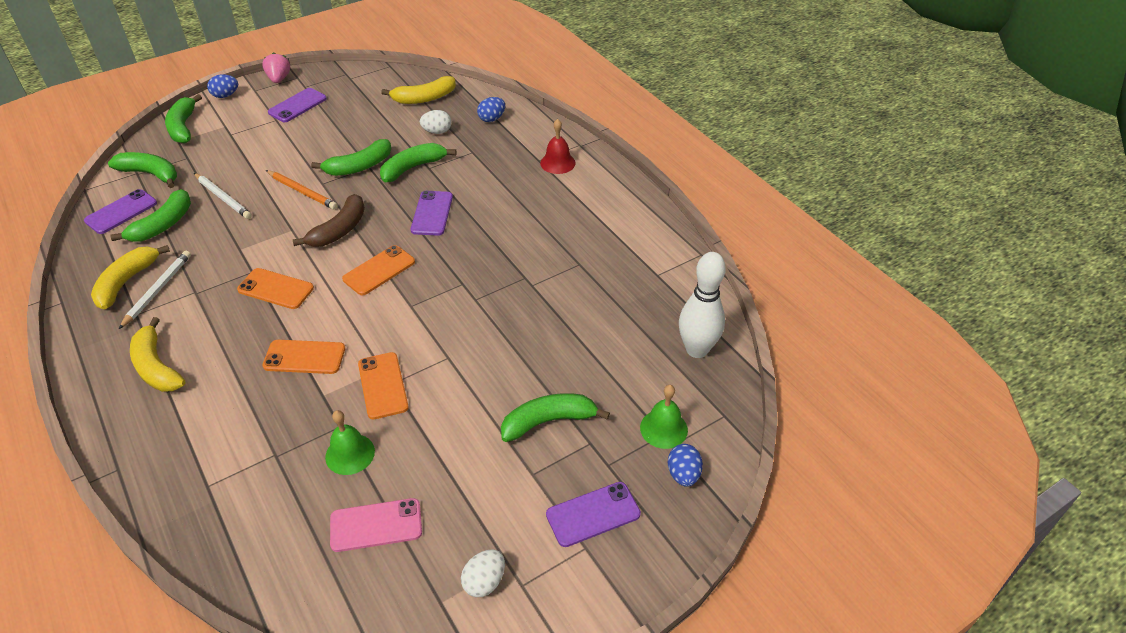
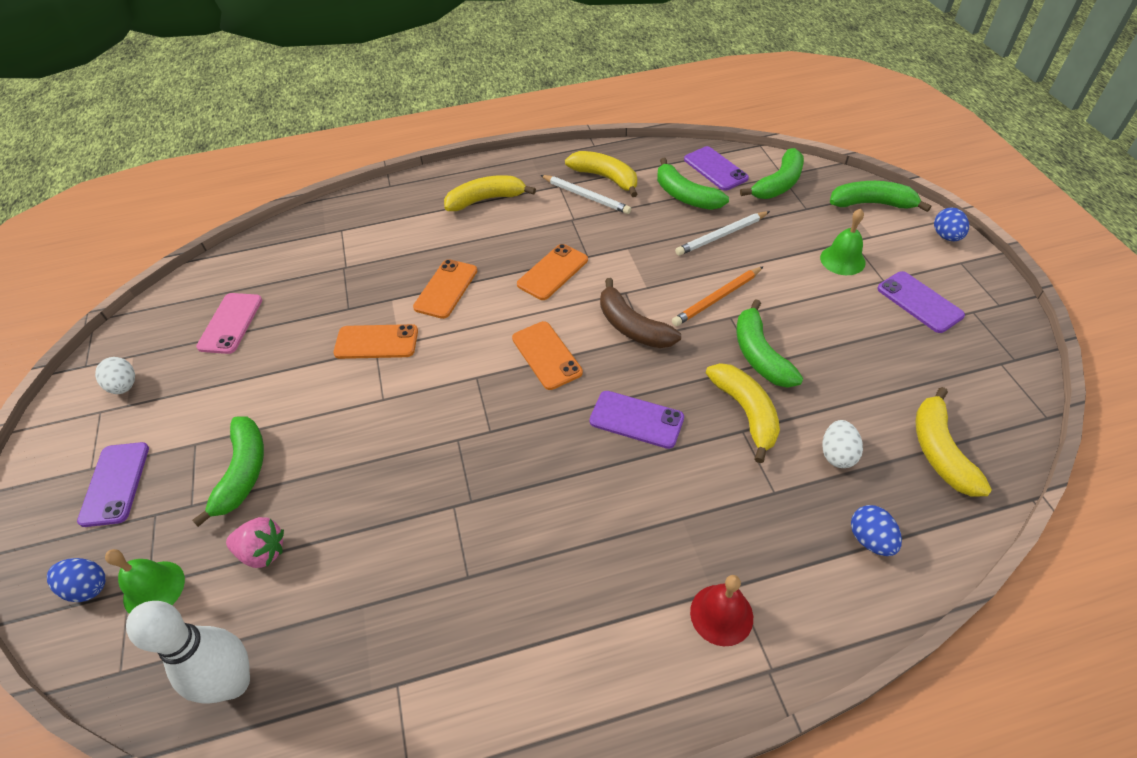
camera: 110 degrees right, 5 degrees up
pink strawberry [262,52,290,83] -> pink strawberry moved to [226,517,284,568]
green bell [325,410,375,475] -> green bell moved to [820,209,866,275]
green banana [380,143,457,182] -> yellow banana [706,363,780,463]

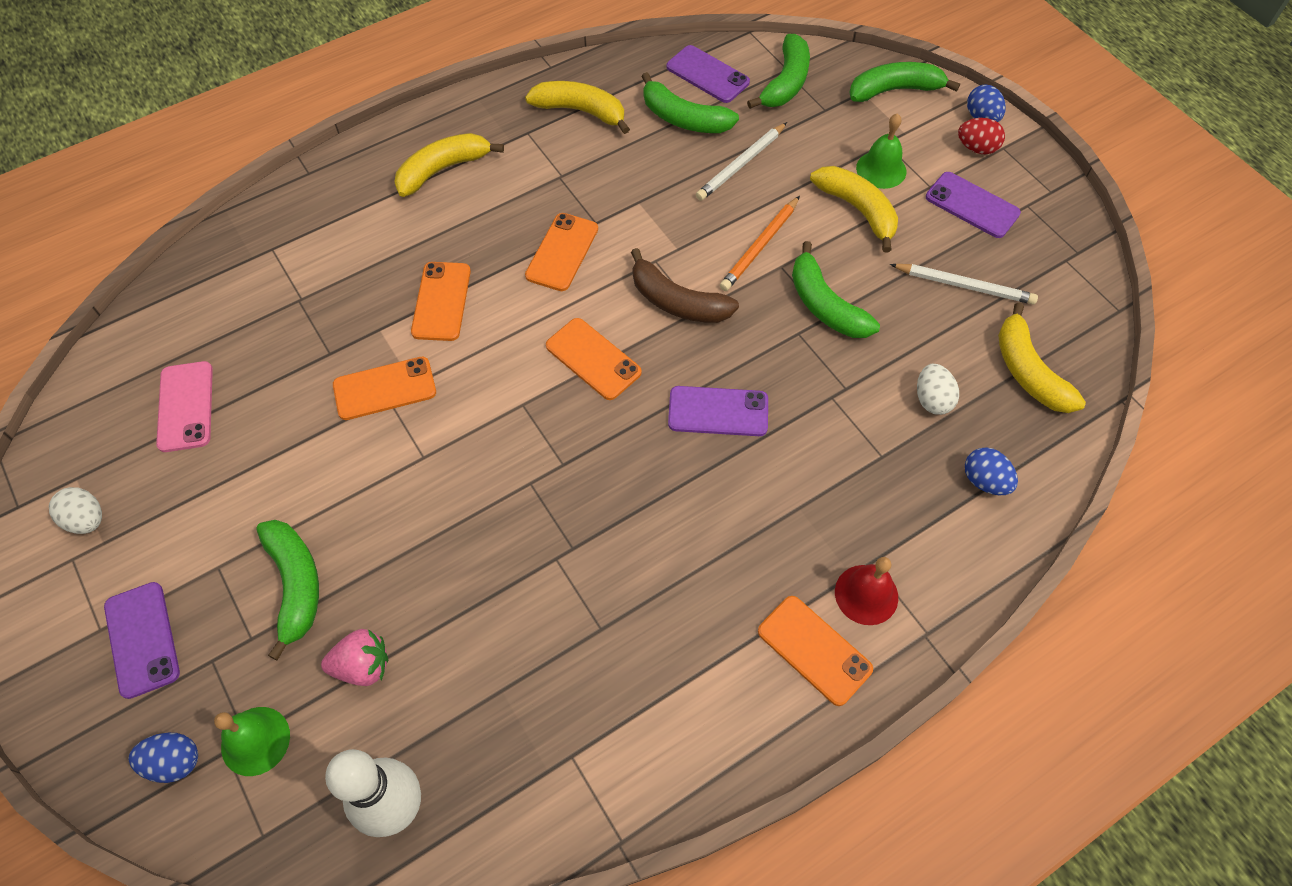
camera: 20 degrees left, 10 degrees up
white pencil [540,175,631,214] -> white pencil moved to [890,264,1038,305]
yellow banana [706,363,780,463] -> yellow banana moved to [810,166,898,253]
none -> orange phone [758,596,873,706]
none -> red egg [958,118,1005,154]

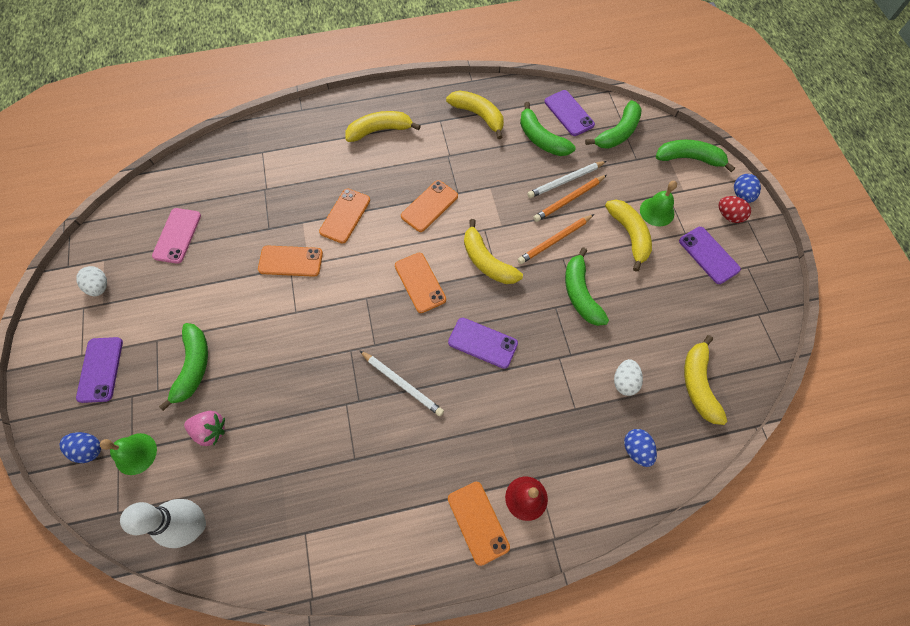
camera: 20 degrees right, 5 degrees up
brown banana [631,248,739,323] -> yellow banana [464,219,523,284]
white pencil [890,264,1038,305] -> white pencil moved to [359,350,444,416]
none -> orange pencil [533,175,607,222]

